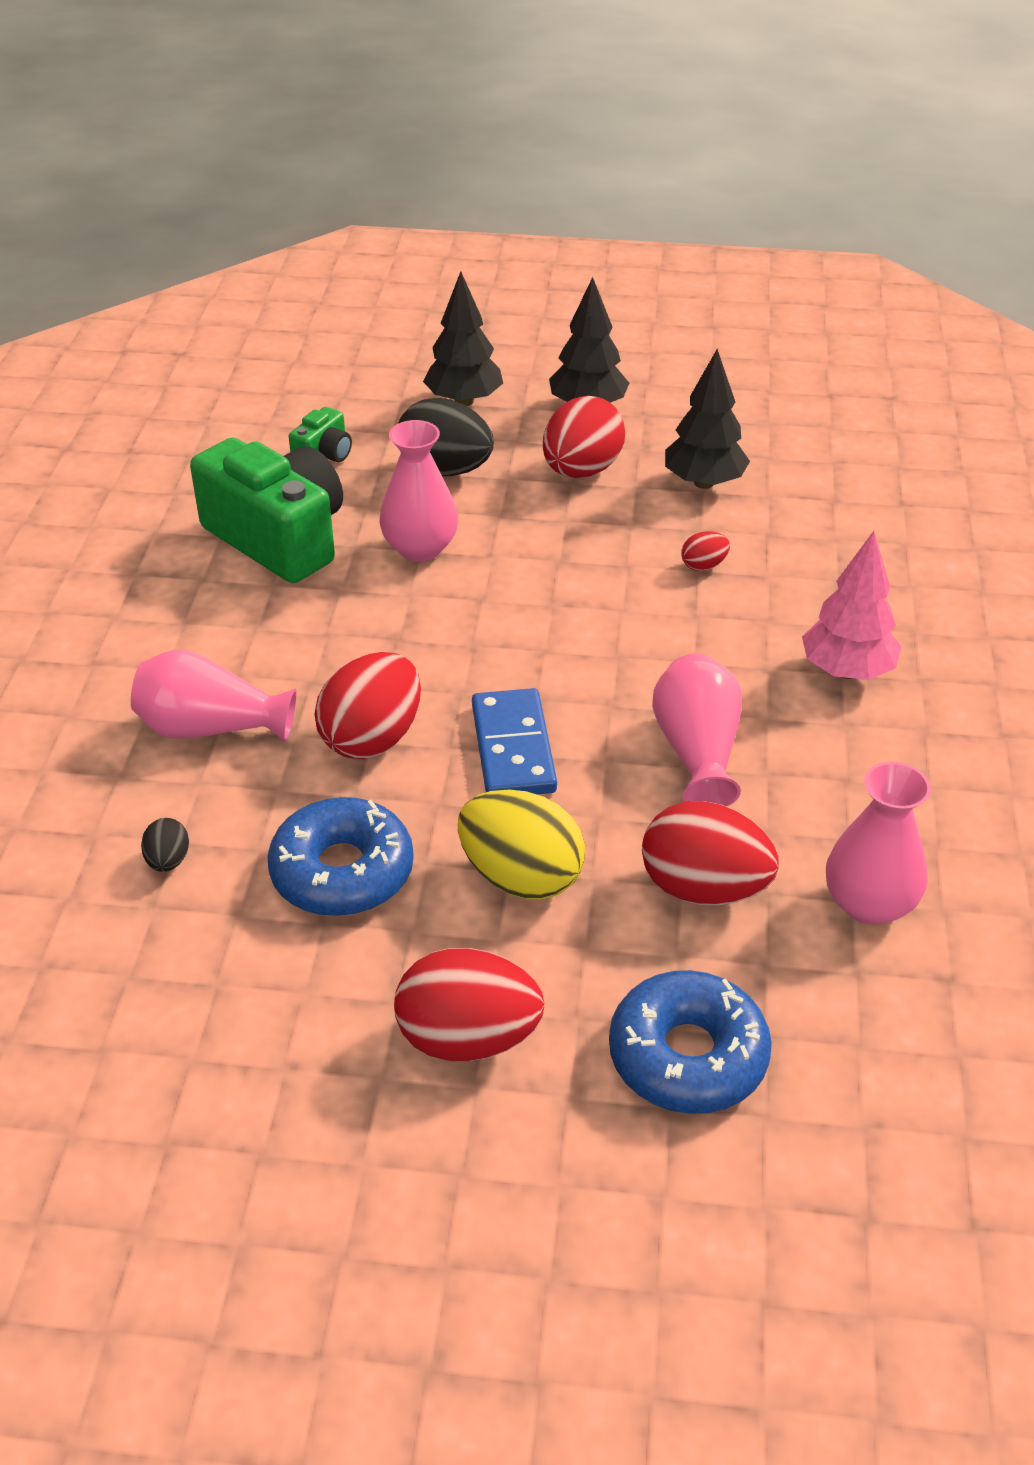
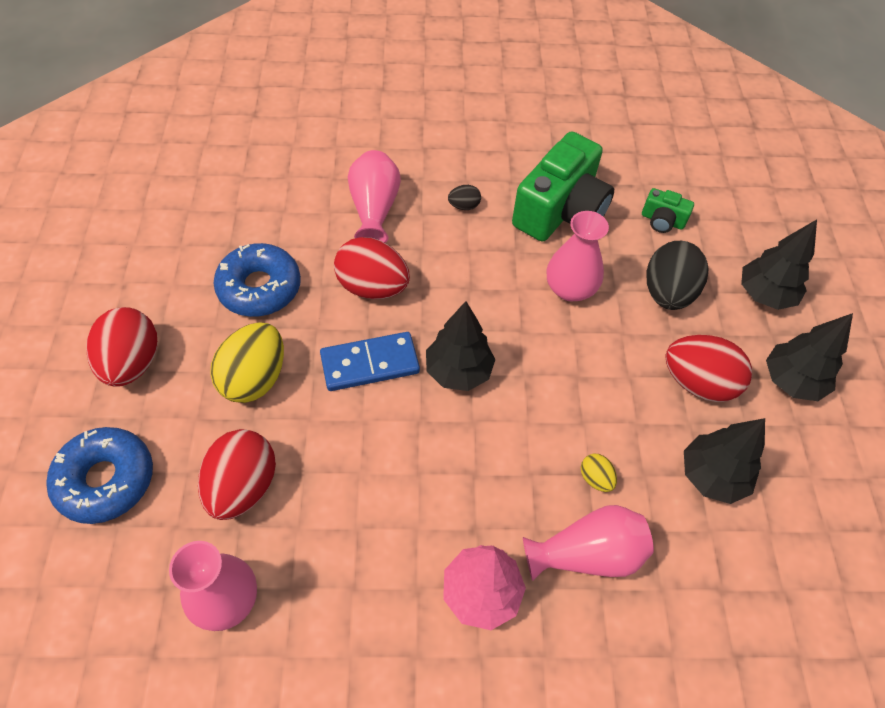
camera: 80 degrees right, 15 degrees up
black egg [141,818,189,872] -> black egg moved to [448,185,481,210]
pink vase [652,654,742,807] -> pink vase moved to [523,505,654,581]
red egg [681,531,730,571] -> yellow egg [581,454,617,492]
none -> black tree [426,301,496,391]

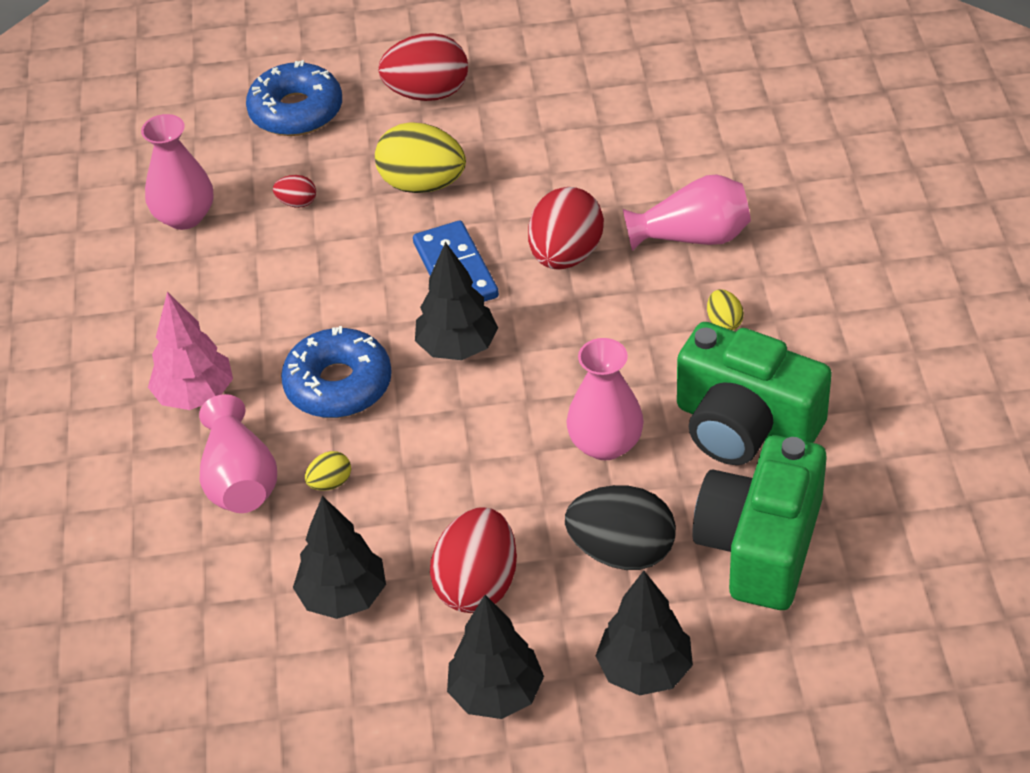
camera: 90 degrees right, 10 degrees down
red egg [198,429,276,520] -> red egg [273,175,316,208], size x0.46
blue donut [214,243,301,317] -> blue donut moved to [281,326,392,418]
black egg [448,185,481,210] -> yellow egg [707,289,744,331]
green camera [642,188,694,233] -> green camera [692,435,827,610], size x2.22

